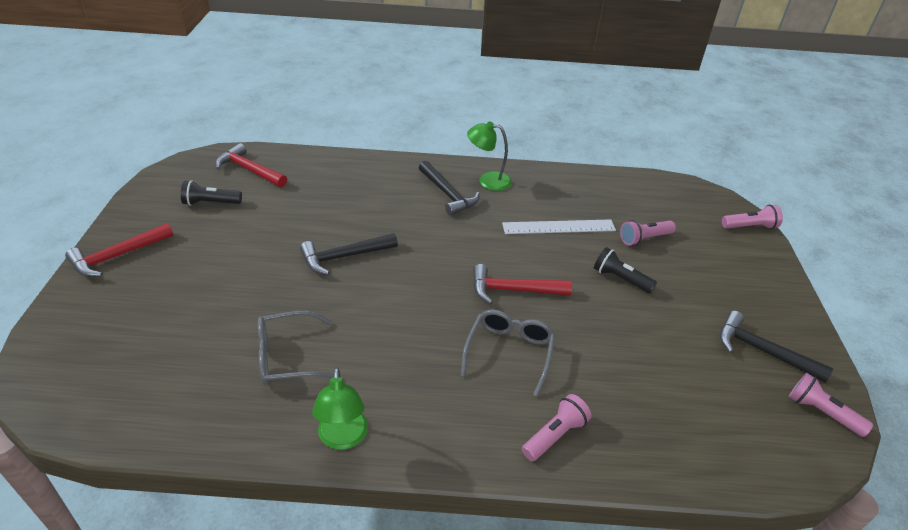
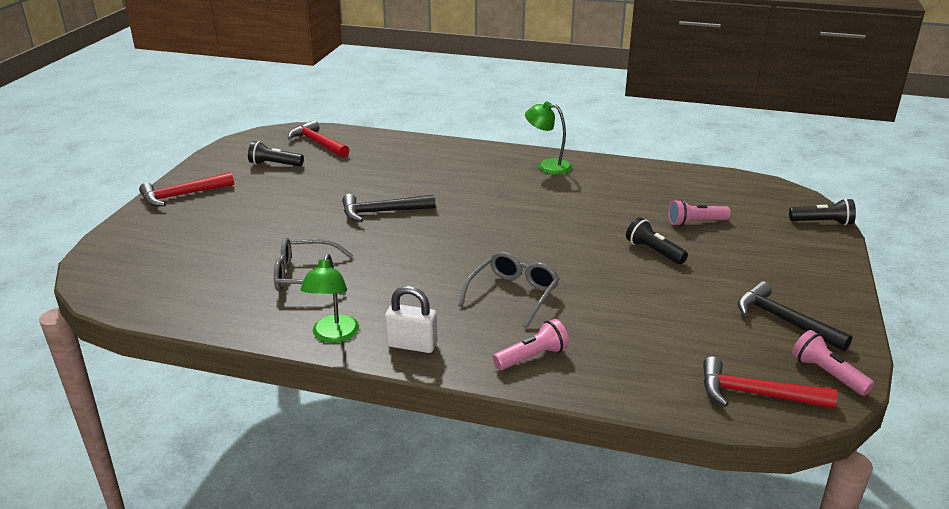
camera: 15 degrees right, 10 degrees down
black hammer [419,161,480,216] -> none
red hammer [473,264,572,304] -> red hammer moved to [703,356,837,409]
white ruler [502,219,616,234] -> none
pink flashlight [722,205,783,229] -> black flashlight [789,198,856,225]
none -> white padlock [385,286,438,353]

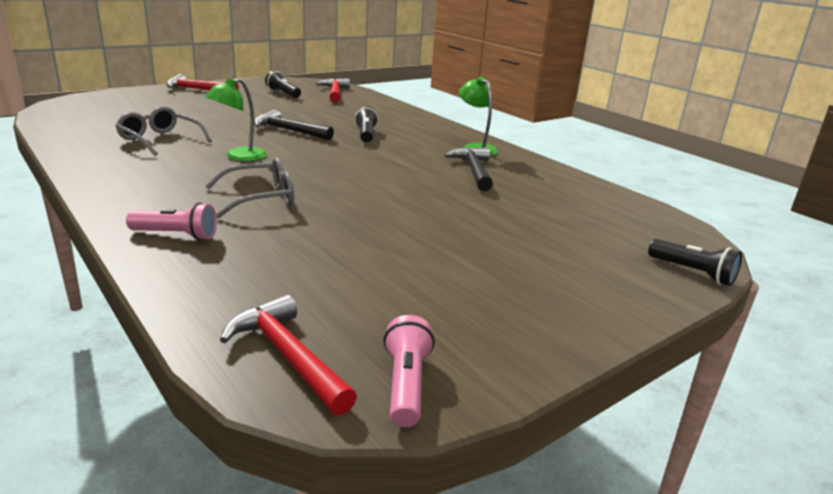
camera: 35 degrees right, 5 degrees down
green lamp [300,254,359,343] -> green lamp moved to [205,78,267,161]
white padlock [385,286,438,353] -> none
black flashlight [626,217,688,264] -> black flashlight moved to [355,106,378,142]
pink flashlight [668,199,731,226] -> none
black hammer [738,281,852,351] -> black hammer moved to [445,147,493,191]

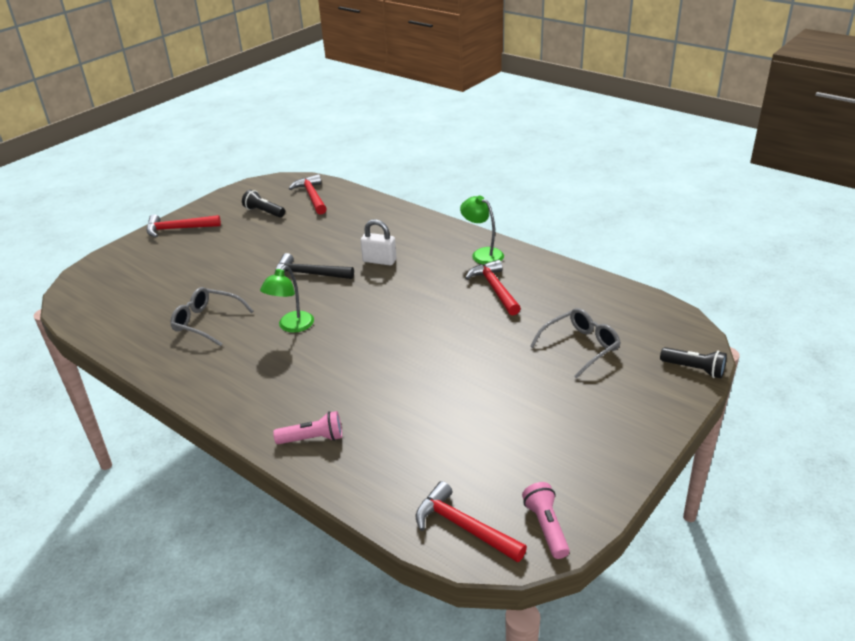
camera: 10 degrees left, 10 degrees up
grey glasses [205,157,294,218] -> grey glasses moved to [530,308,621,379]
black flashlight [355,106,378,142] -> white padlock [360,219,396,265]
black hammer [445,147,493,191] -> red hammer [465,260,521,316]

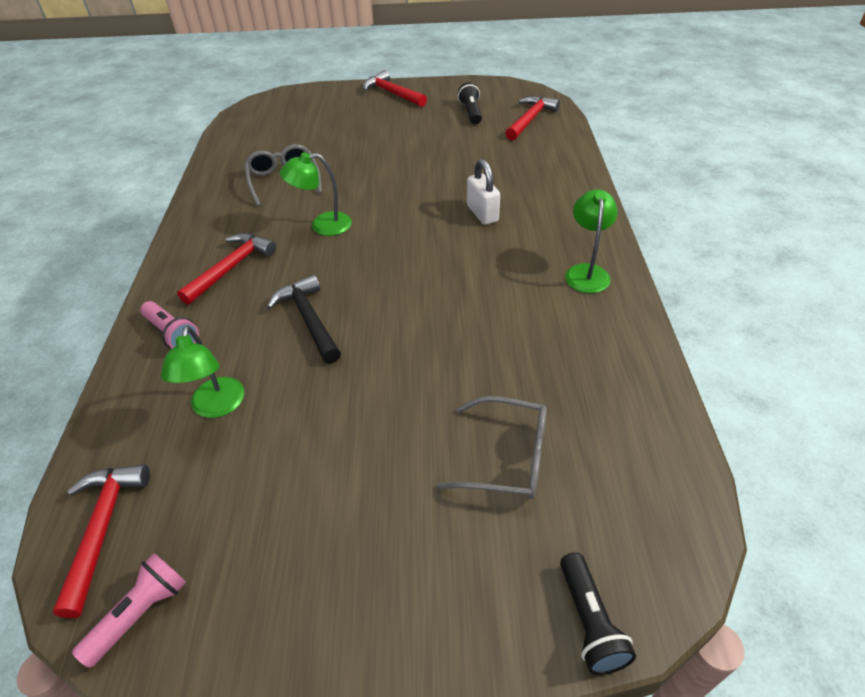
camera: 50 degrees right, 10 degrees up
black hammer [275,253,354,279] -> black hammer moved to [267,275,341,364]
red hammer [465,260,521,316] -> red hammer moved to [177,233,276,305]
none -> green lamp [161,326,244,418]

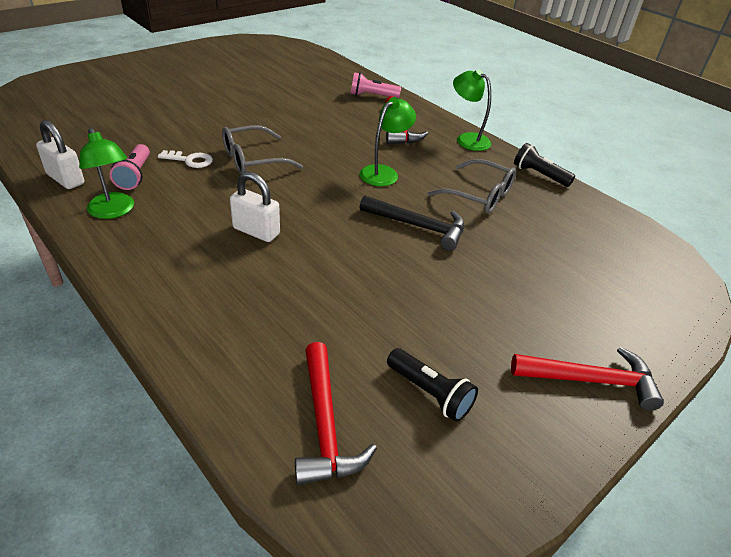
camera: 135 degrees right, 5 degrees down
red hammer [53,464,150,618] -> none
pink flashlight [72,553,186,668] -> pink flashlight moved to [110,144,150,190]
green lamp [161,326,244,418] -> green lamp moved to [453,69,491,151]
black hammer [267,275,341,364] -> black hammer moved to [360,195,465,251]
grey glasses [437,396,547,499] -> grey glasses moved to [222,125,303,174]
black flashlight [560,552,636,675] -> black flashlight moved to [514,143,575,187]
none -> white padlock [36,120,84,189]
none -> white key [158,150,213,168]

